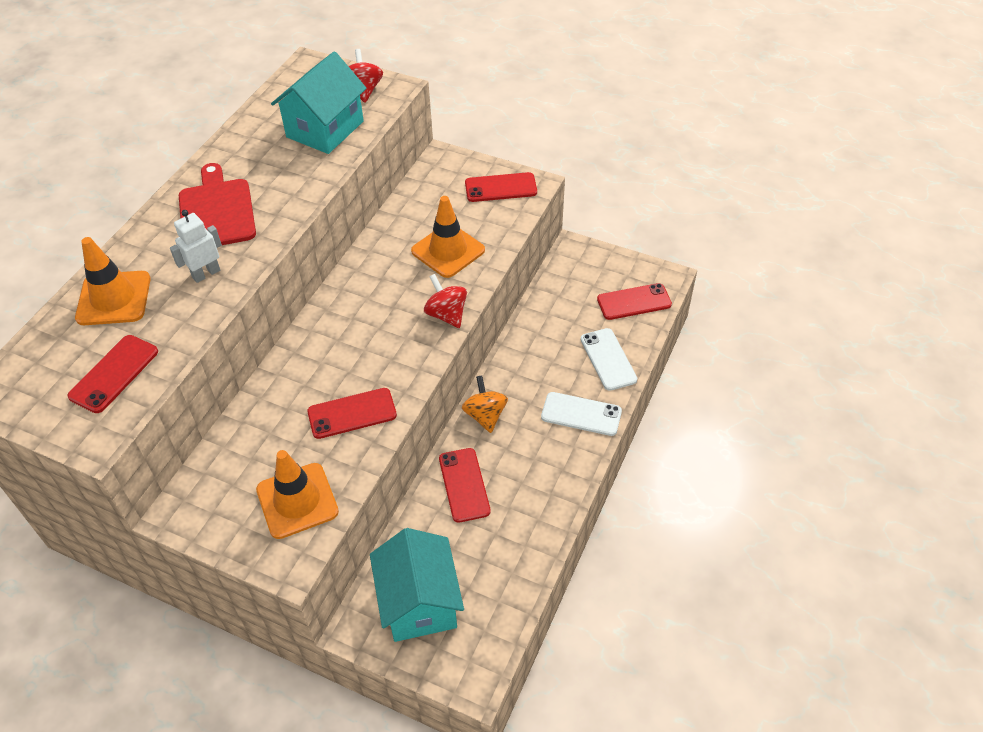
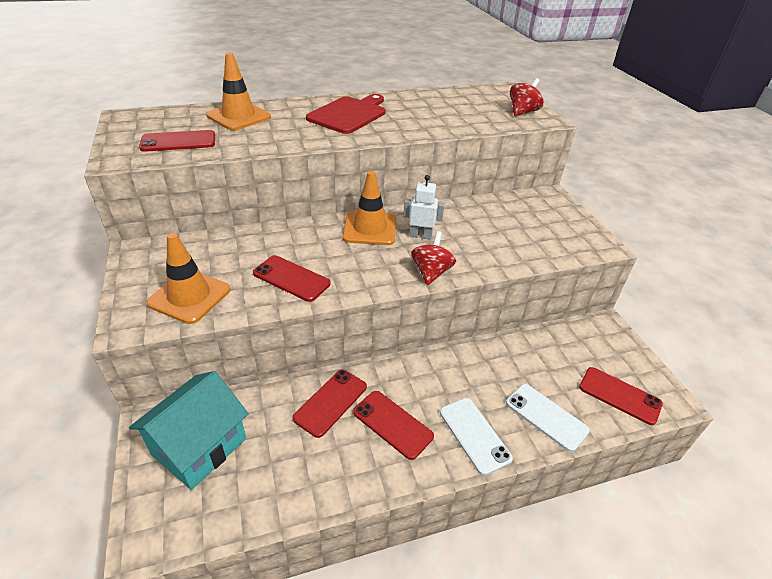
camera: 45 degrees right, 10 degrees down
white robot [170,210,222,283] -> white robot moved to [403,175,445,240]
turquoise house [271,52,367,154] -> none
orange traffic cone [411,196,485,278] -> orange traffic cone moved to [342,171,396,245]
orange spinning top [462,375,508,433] -> none
red phone [465,172,537,202] -> red phone moved to [353,391,434,460]
white phone [581,328,637,391] -> white phone turned 75 degrees counterclockwise [506,384,590,452]

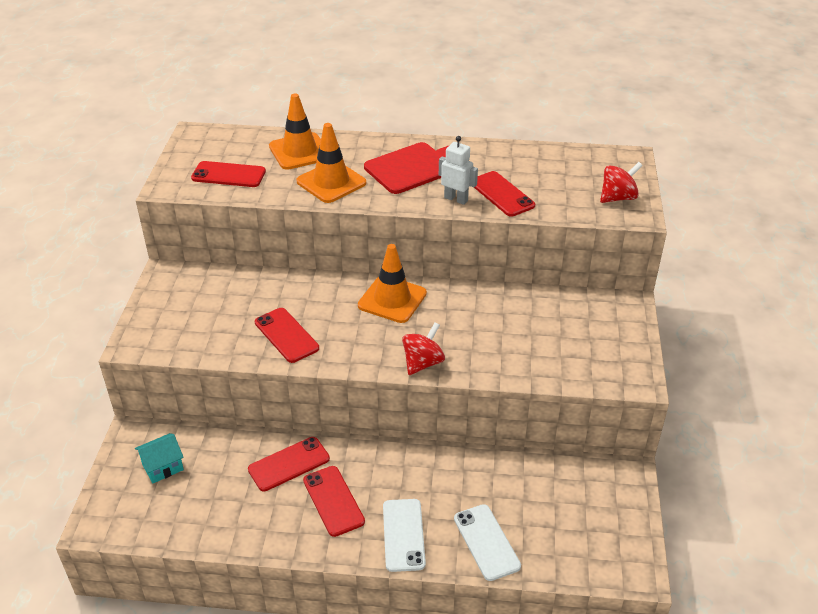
camera: 25 degrees right, 0 degrees up
turquoise house [129,371,249,490] -> turquoise house [135,433,184,484], size x0.53
orange traffic cone [146,233,230,324] -> orange traffic cone moved to [296,123,366,203]
white robot [403,175,445,240] -> white robot moved to [439,136,478,205]
red phone [579,367,663,425] -> red phone moved to [474,171,535,217]

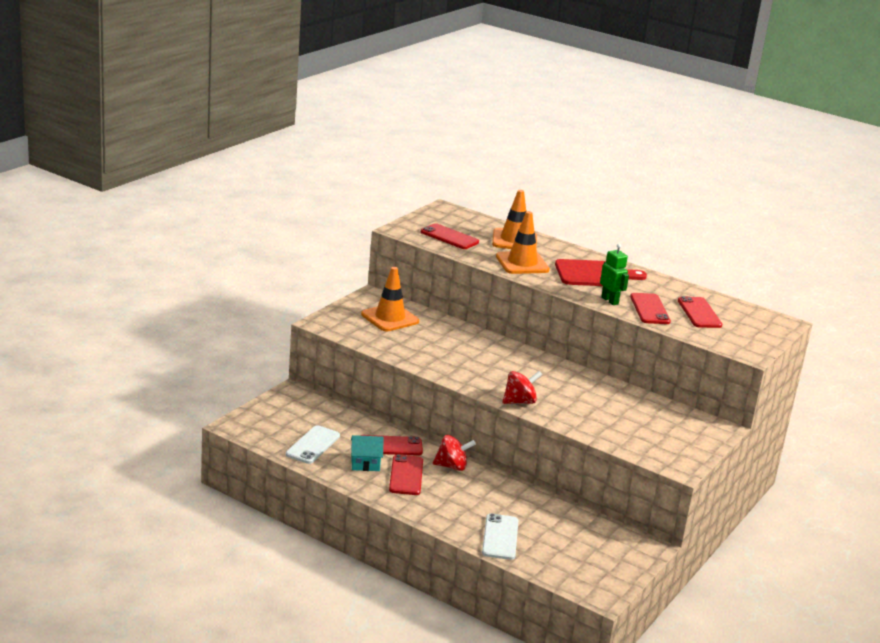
camera: 25 degrees right, 15 degrees down
turquoise house [135,433,184,484] -> turquoise house moved to [351,435,384,471]
red phone [255,308,319,363] -> red phone moved to [678,296,722,328]
orange traffic cone [358,244,427,323] -> orange traffic cone moved to [361,267,419,331]
white phone [383,499,426,572] -> white phone moved to [286,425,340,464]
white robot [439,136,478,205] -> green robot [600,244,629,305]
red spinning top [600,162,643,203] -> red spinning top moved to [433,435,476,471]

